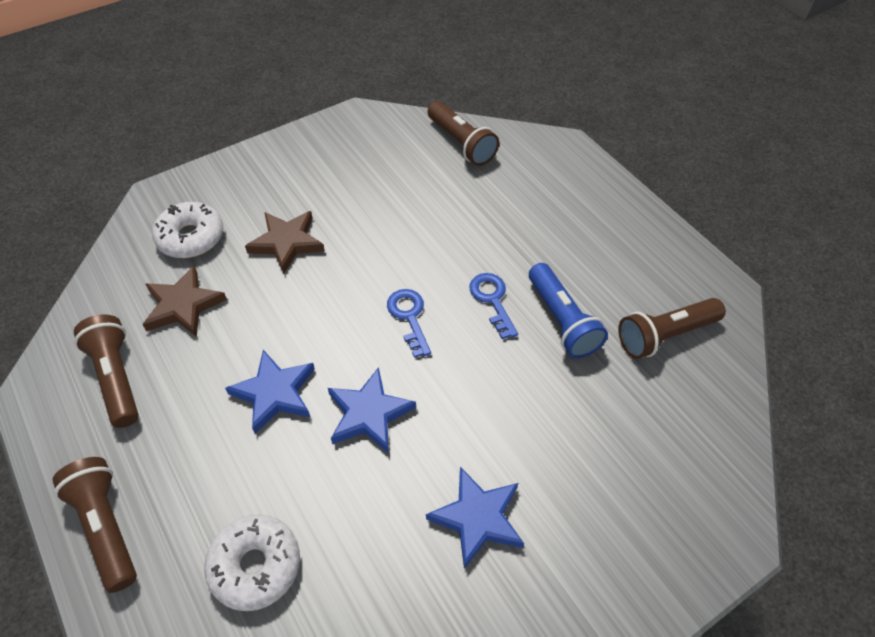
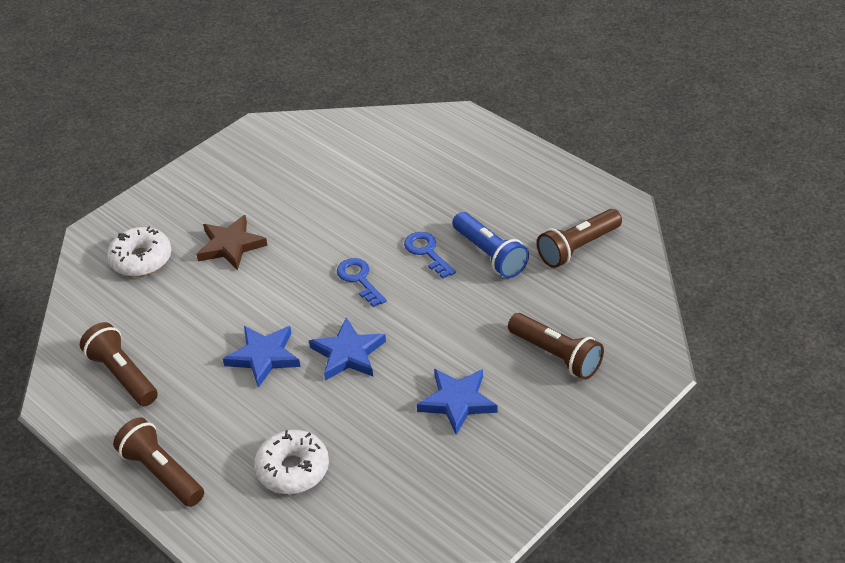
camera: 10 degrees left, 10 degrees down
brown star [142,266,227,337] -> none
brown flashlight [427,101,499,166] -> brown flashlight moved to [508,313,604,380]

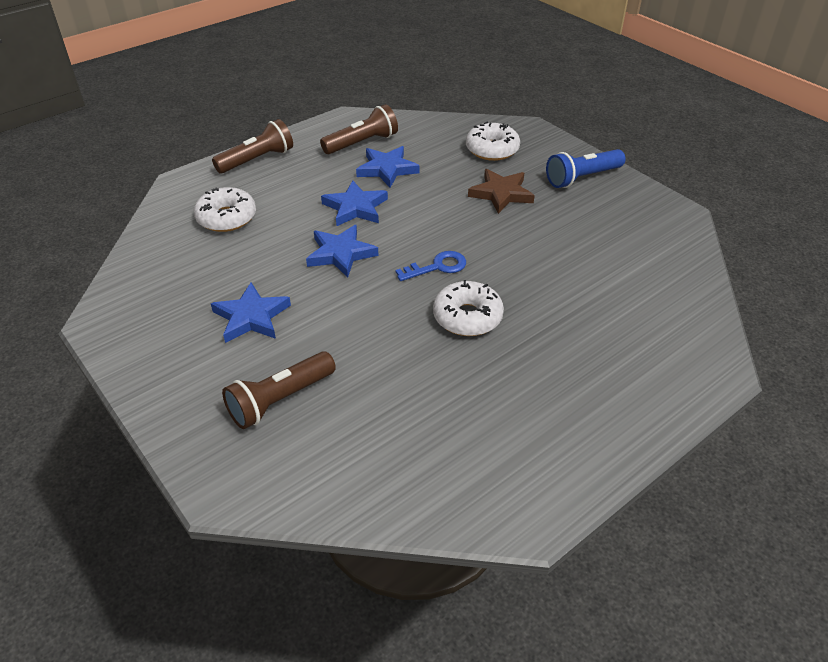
camera: 95 degrees right, 0 degrees up
blue key [404,232,456,278] -> white donut [433,280,504,336]
blue flashlight [452,212,529,278] -> blue flashlight moved to [546,149,626,188]
brown flashlight [537,209,622,268] -> none
none -> blue star [356,146,420,188]

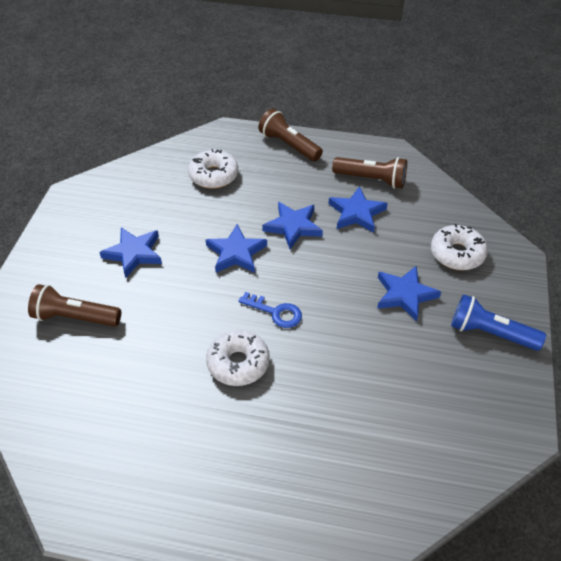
camera: 50 degrees right, 5 degrees up
brown flashlight [212,119,293,173] -> brown flashlight turned 150 degrees counterclockwise [258,109,323,161]
brown star [468,169,535,214] -> blue star [377,265,441,322]

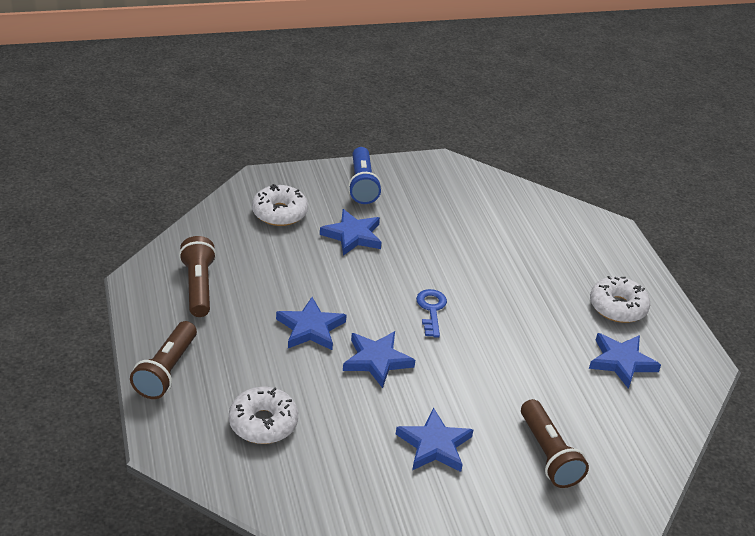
camera: 120 degrees left, 10 degrees down
white donut [206,330,270,386] -> white donut moved to [590,276,650,323]
blue star [329,186,388,233] -> blue star moved to [589,333,661,389]

